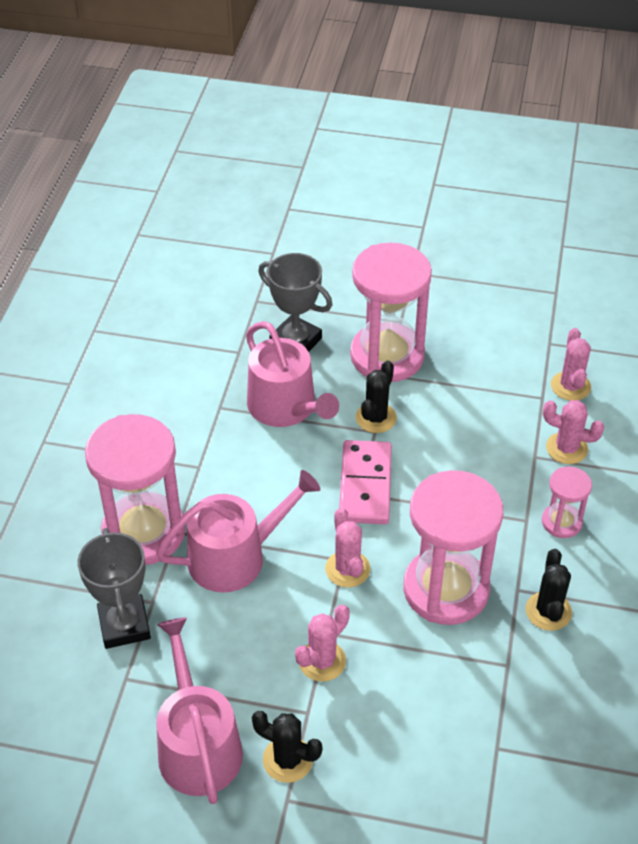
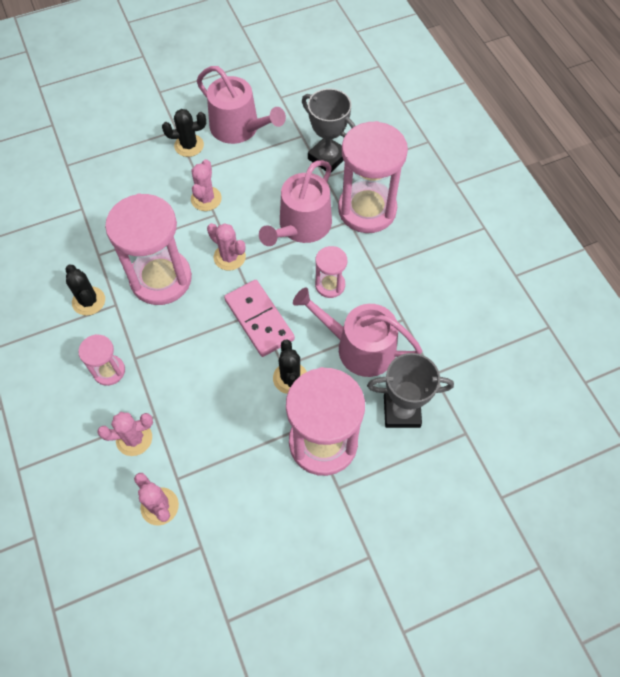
camera: 145 degrees right, 15 degrees up
none -> pink hourglass [315,246,347,298]

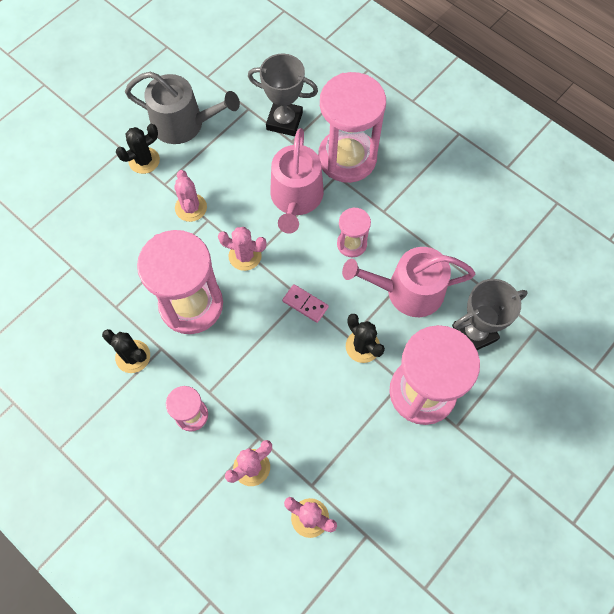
camera: 25 degrees left, 5 degrees up
pink watering can [197,66,286,144] -> grey watering can [125,71,240,144]
pink domino [224,280,295,357] -> pink domino [282,284,329,323], size x0.55

